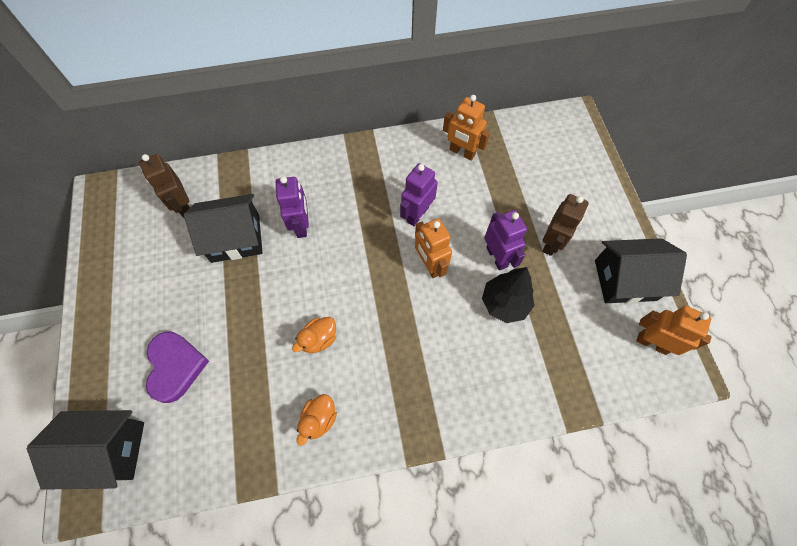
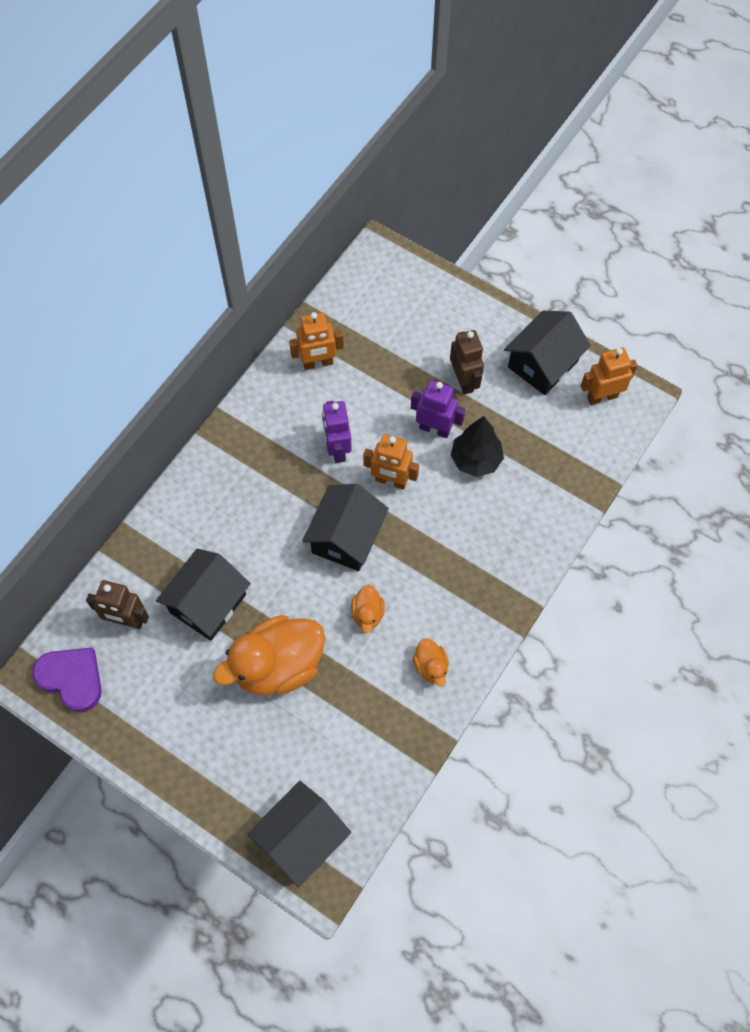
camera: 45 degrees left, 0 degrees up
purple heart [146,332,209,403] -> purple heart moved to [32,647,102,712]
purple robot [276,176,309,238] -> none
none -> orange duck [213,615,325,696]
none -> black house [302,484,389,571]

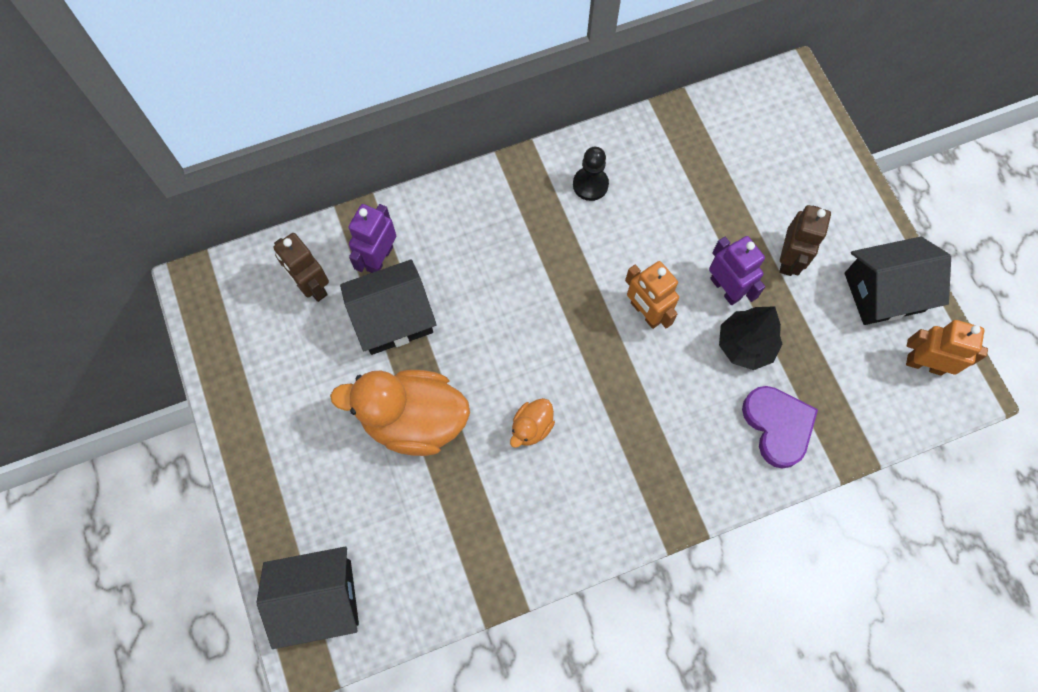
camera: 35 degrees right, 5 degrees up
purple heart [32,647,102,712] -> purple heart moved to [742,386,818,469]
orange robot [289,312,344,370] -> none
black house [302,484,389,571] -> none
purple robot [322,401,352,463] -> purple robot moved to [349,204,396,273]
orange duck [413,638,449,687] -> none
none -> black pawn [573,147,609,201]

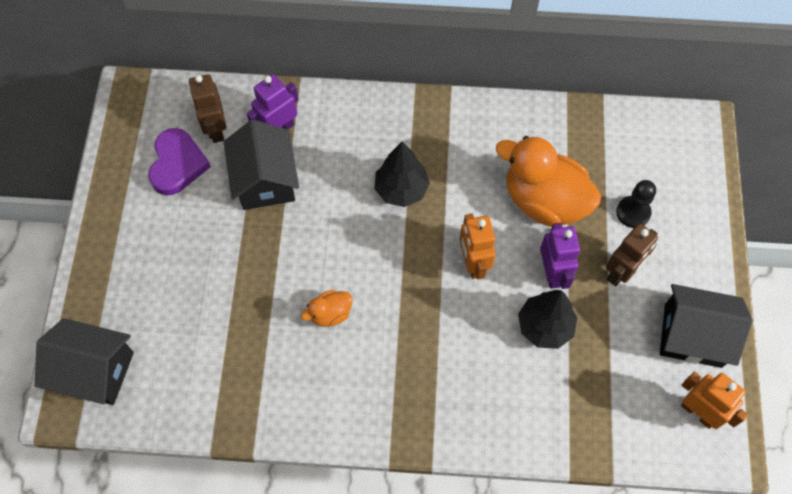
camera: 25 degrees right, 5 degrees down
orange duck [330,370,470,456] -> orange duck moved to [496,136,601,227]
black house [340,259,437,355] -> black house turned 75 degrees clockwise [224,120,299,210]
black pawn [573,147,609,201] -> black pawn moved to [616,180,656,228]
purple heart [742,386,818,469] -> purple heart moved to [148,128,211,196]
none -> black tree [374,142,430,207]

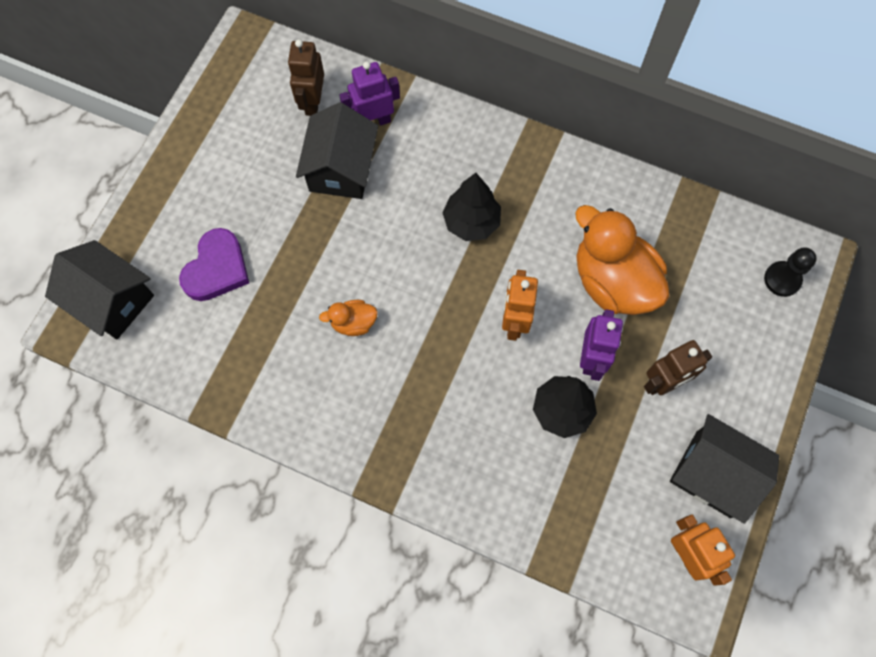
camera: 20 degrees right, 5 degrees up
purple heart [148,128,211,196] -> purple heart moved to [179,228,249,301]
black pawn [616,180,656,228] -> black pawn moved to [764,247,817,297]

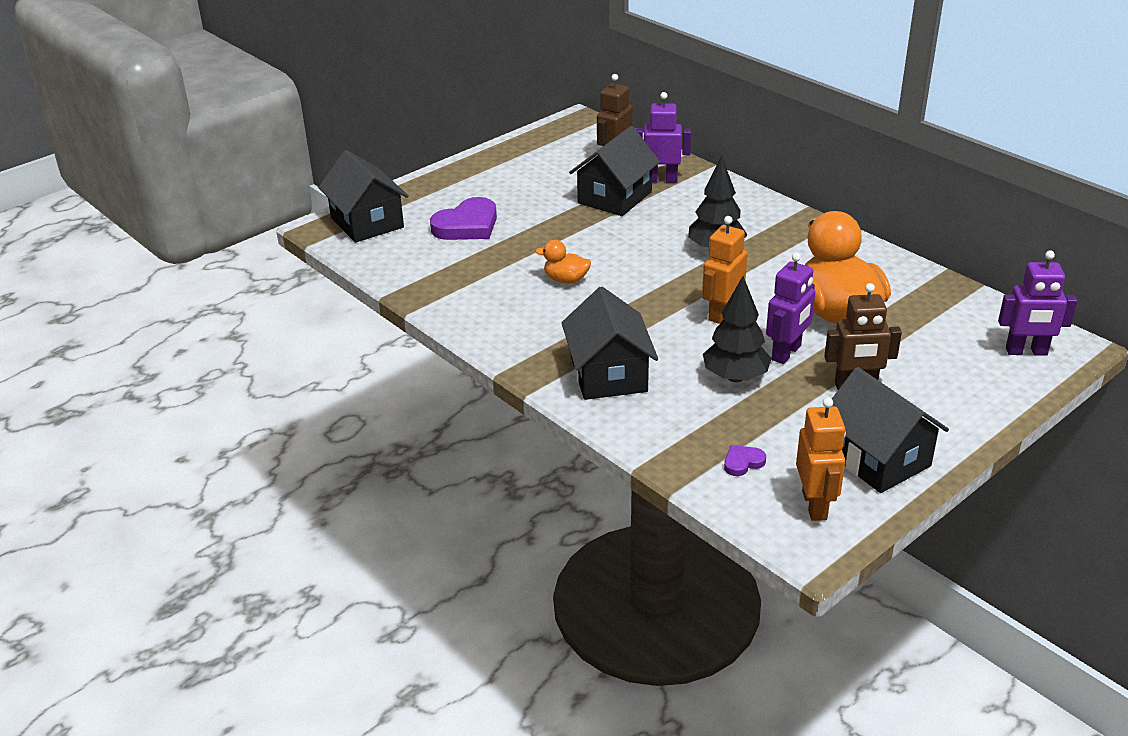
camera: 25 degrees right, 35 degrees down
black pawn [764,247,817,297] -> purple robot [998,251,1078,356]
none -> black house [562,287,658,400]
none -> purple heart [724,445,766,476]

